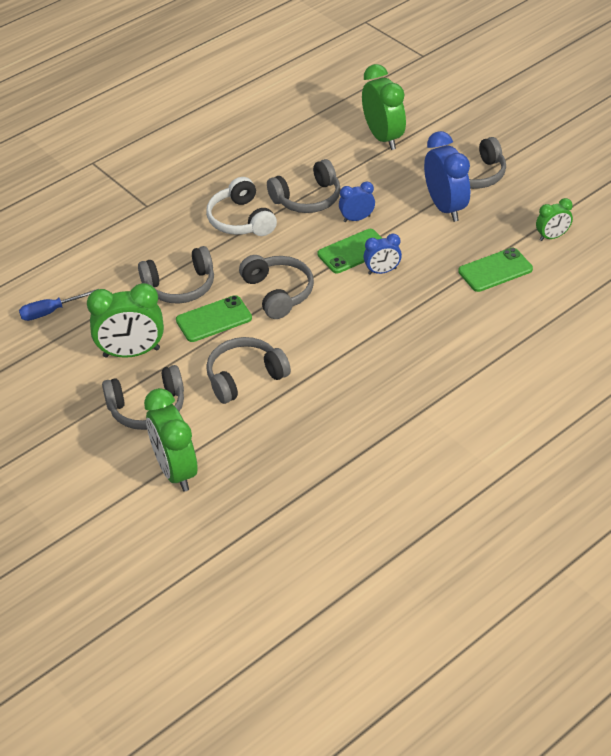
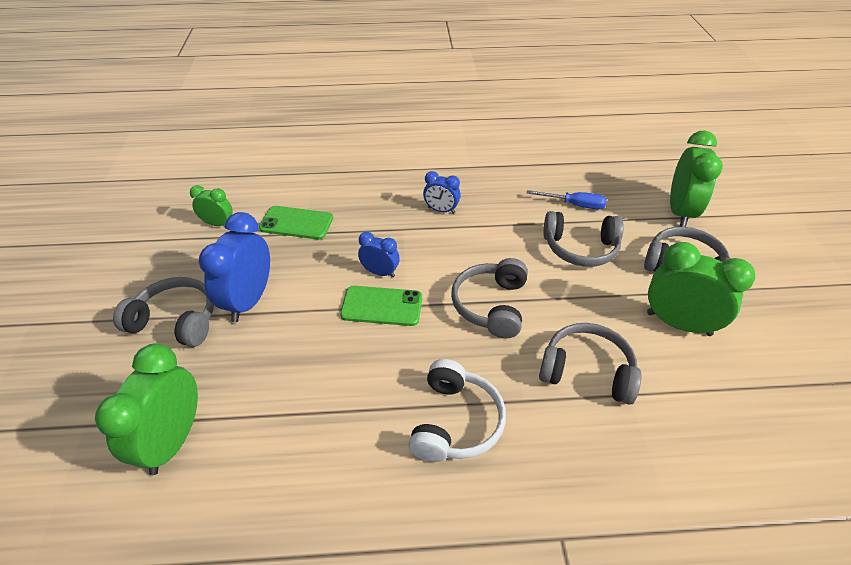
camera: 145 degrees left, 0 degrees up
blue screwdriver [19,289,97,321] -> blue screwdriver moved to [527,190,607,209]
green phone [176,295,252,342] -> none
grey headphones [267,159,341,213] -> none
blue clock [339,181,375,222] -> blue clock moved to [423,171,461,214]

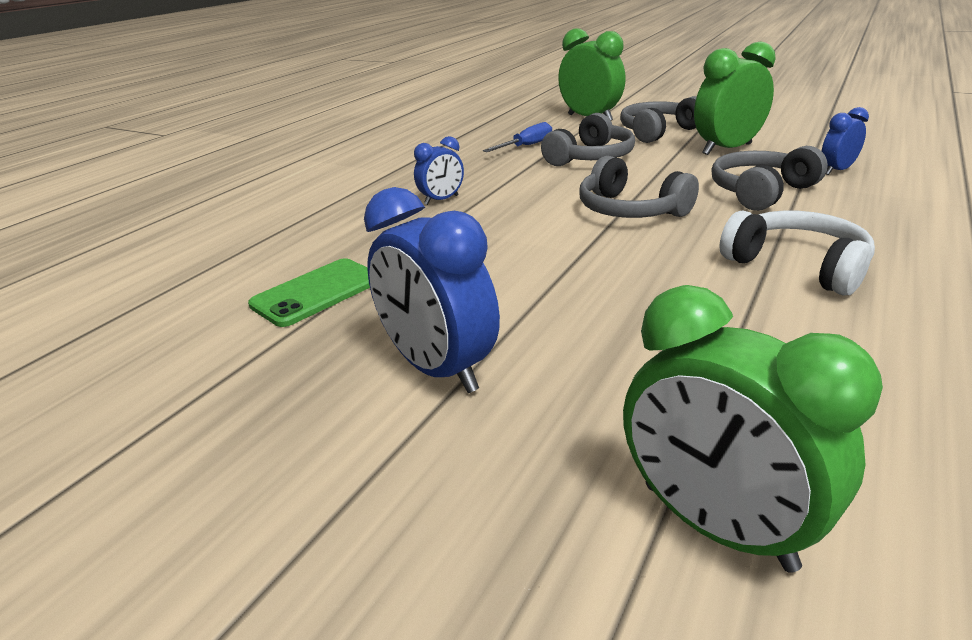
camera: 55 degrees left, 15 degrees down
grey headphones [113,277,214,347] -> none
green clock [190,185,233,226] -> none
green phone [340,286,422,326] -> none
blue clock [358,232,400,277] -> blue clock moved to [822,107,869,175]

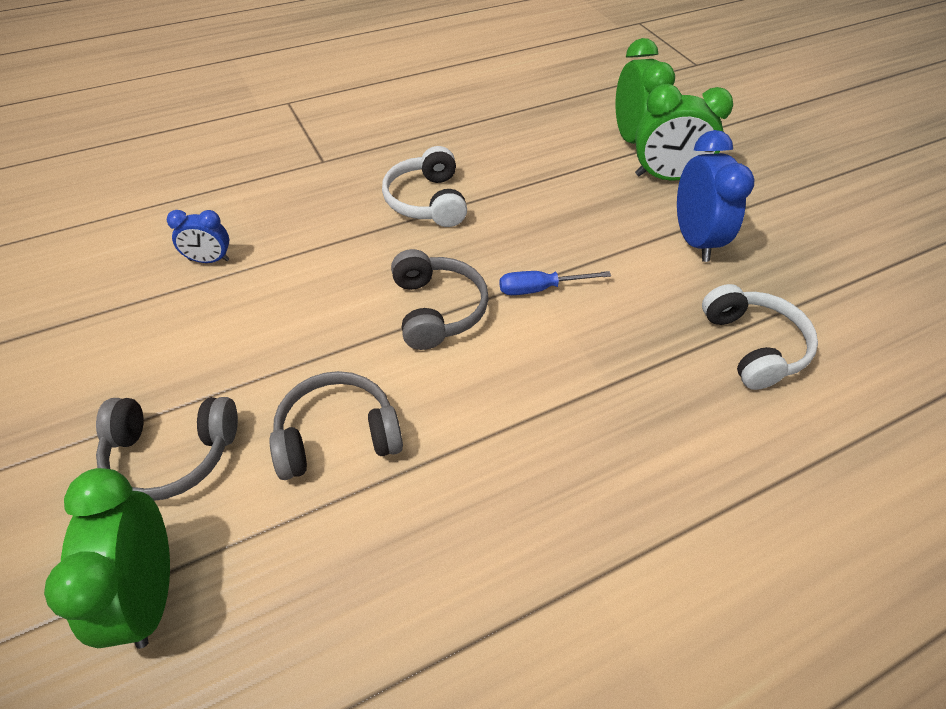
camera: 150 degrees left, 20 degrees up
green phone [248,258,370,327] -> white headphones [702,284,818,390]
blue clock [414,136,464,205] -> none
blue screwdriver [483,122,552,152] -> blue screwdriver moved to [499,271,611,295]
green clock [694,42,775,155] -> green clock moved to [635,84,733,180]
grey headphones [712,146,828,211] -> none

